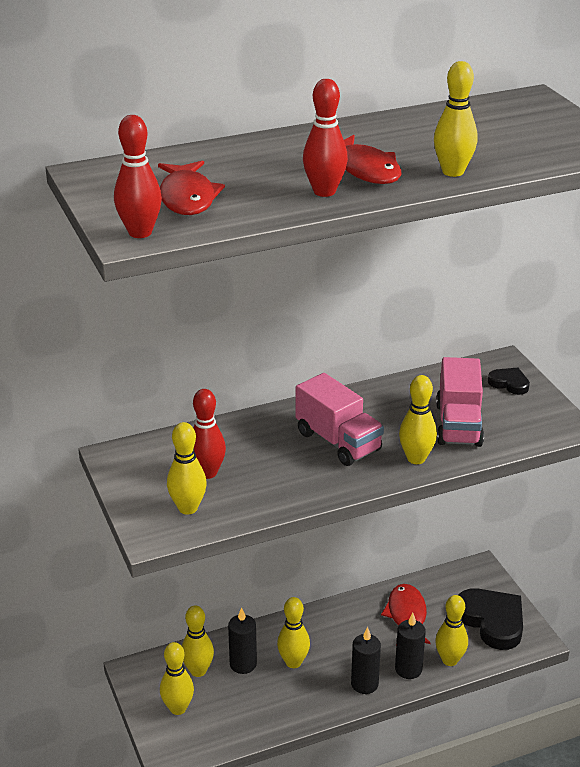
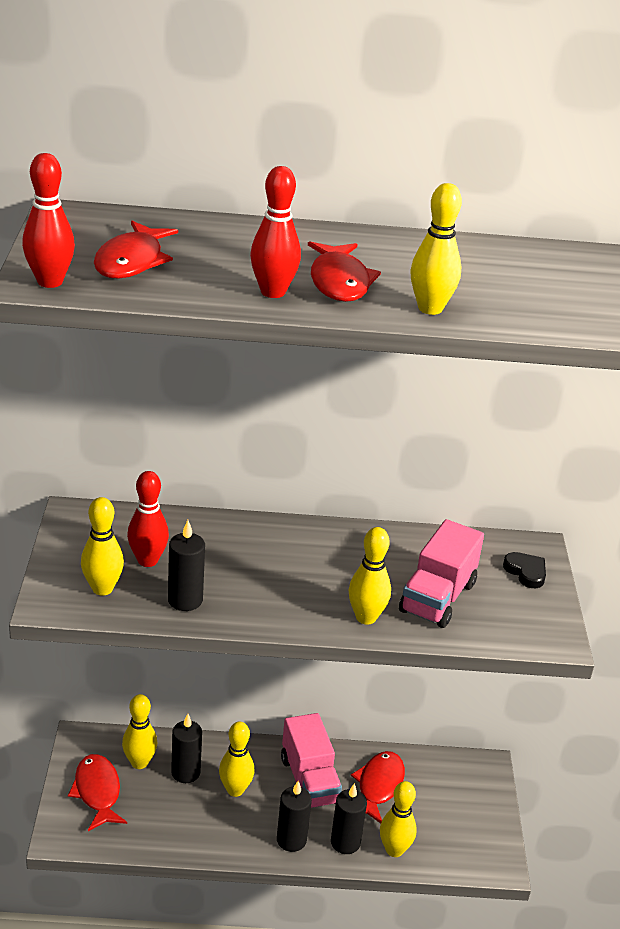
camera: 20 degrees right, 0 degrees up
yellow bowling pin [160,642,194,715] -> red fish [68,754,127,831]
pink truck [295,373,384,466] -> pink truck moved to [281,713,342,808]
black heart [458,588,523,650] -> none
none -> black candle [168,520,205,611]

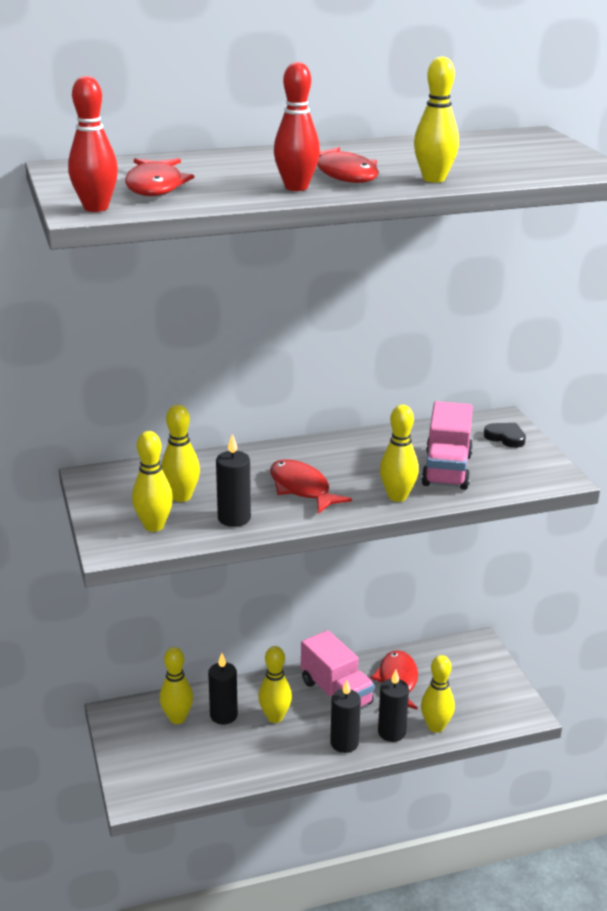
camera: 15 degrees left, 5 degrees down
red fish [68,754,127,831] -> red fish moved to [270,459,352,514]
red bowling pin [127,471,169,567] -> yellow bowling pin [161,404,200,502]

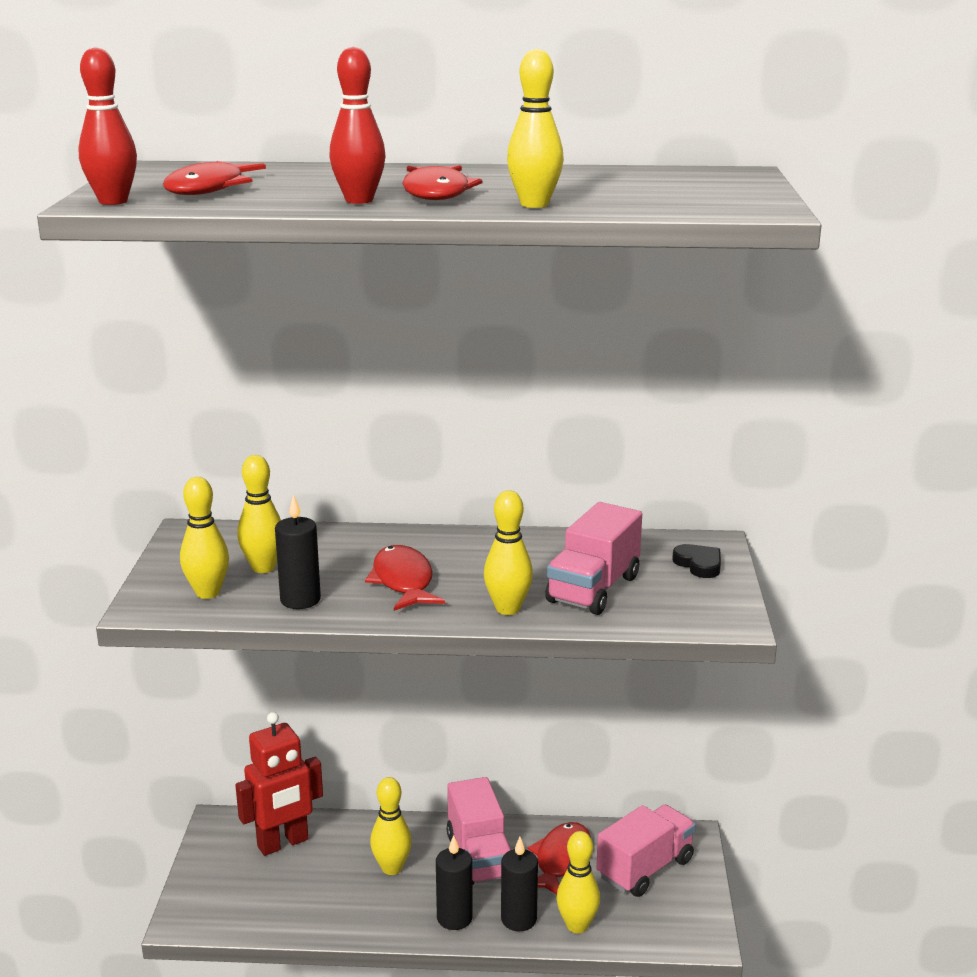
camera: 20 degrees right, 5 degrees down
yellow bowling pin [160,647,193,724] -> red robot [235,712,323,856]
black candle [208,653,238,724] -> none
none -> pink truck [596,805,696,897]

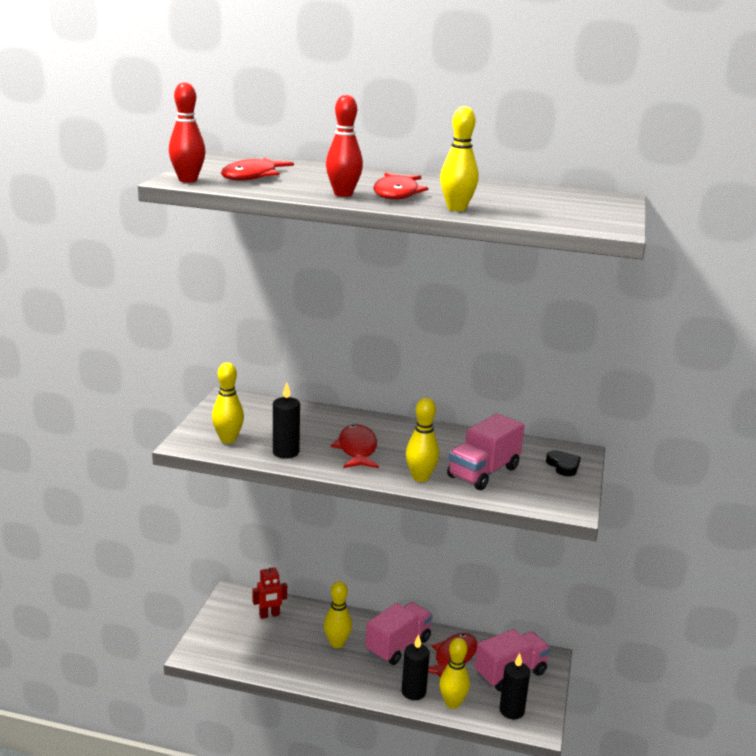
camera: 10 degrees right, 0 degrees up
red robot [235,712,323,856] -> red robot [253,563,287,619], size x0.59
yellow bowling pin [237,455,281,573] -> none
black candle [436,835,473,930] -> black candle moved to [499,653,530,719]
pink truck [446,777,511,886] -> pink truck turned 135 degrees counterclockwise [365,602,433,665]

